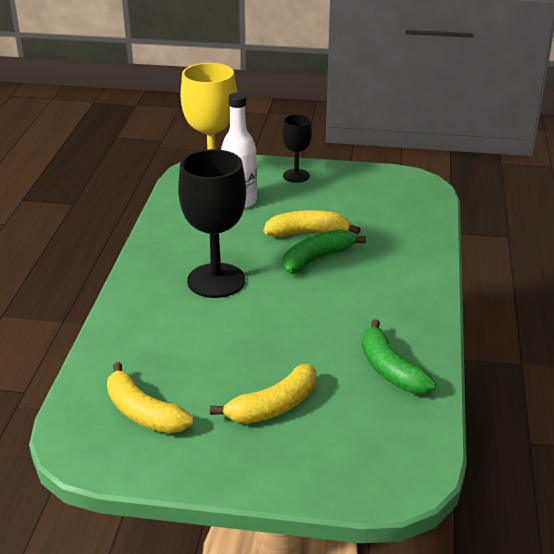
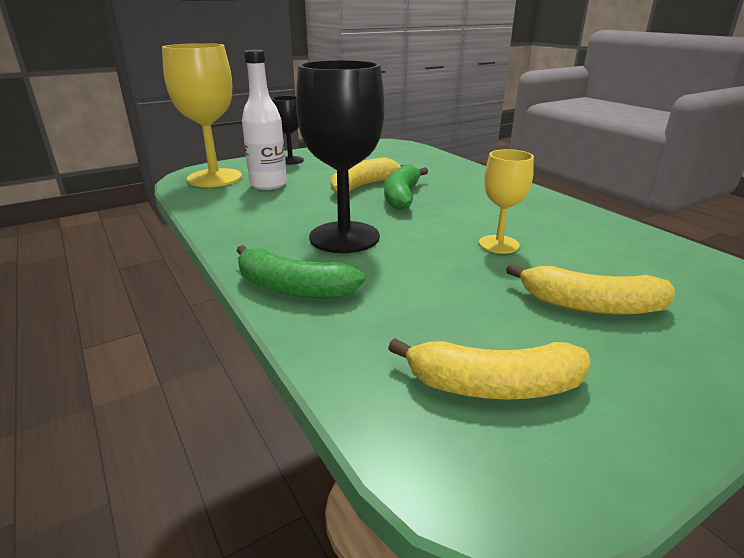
camera: 40 degrees left, 5 degrees down
yellow banana [210,364,316,424] -> yellow banana turned 90 degrees clockwise [506,263,675,315]
green banana [362,319,436,394] -> green banana moved to [237,245,365,299]
none -> yellow goblet [479,149,534,254]

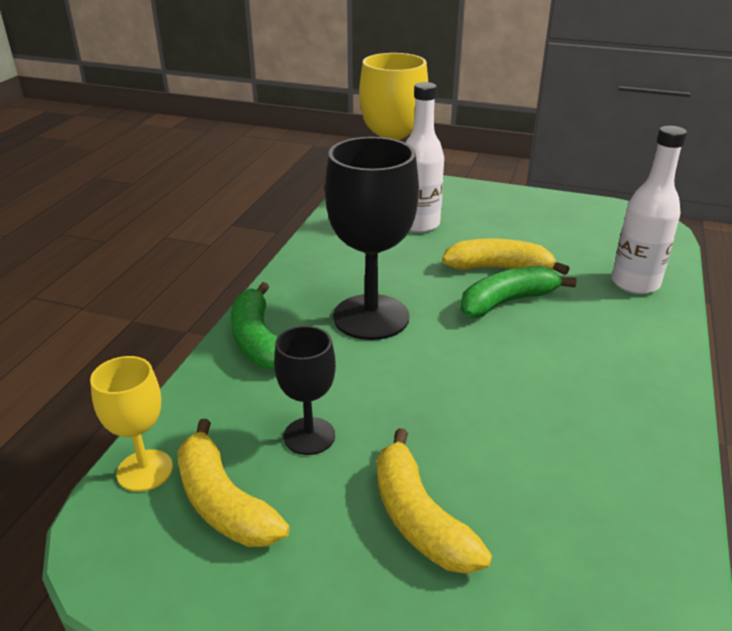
camera: 50 degrees right, 5 degrees up
black goblet [271,96,304,165] -> black goblet moved to [274,326,336,455]
yellow goblet [479,149,534,254] -> yellow goblet moved to [90,356,173,492]
none -> white bottle [612,126,687,294]

